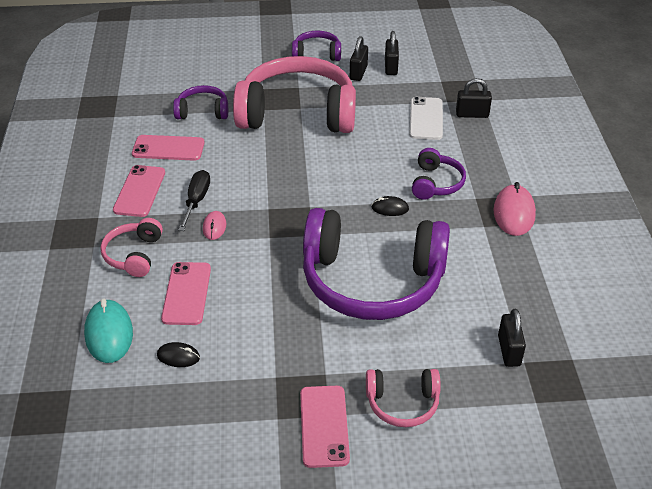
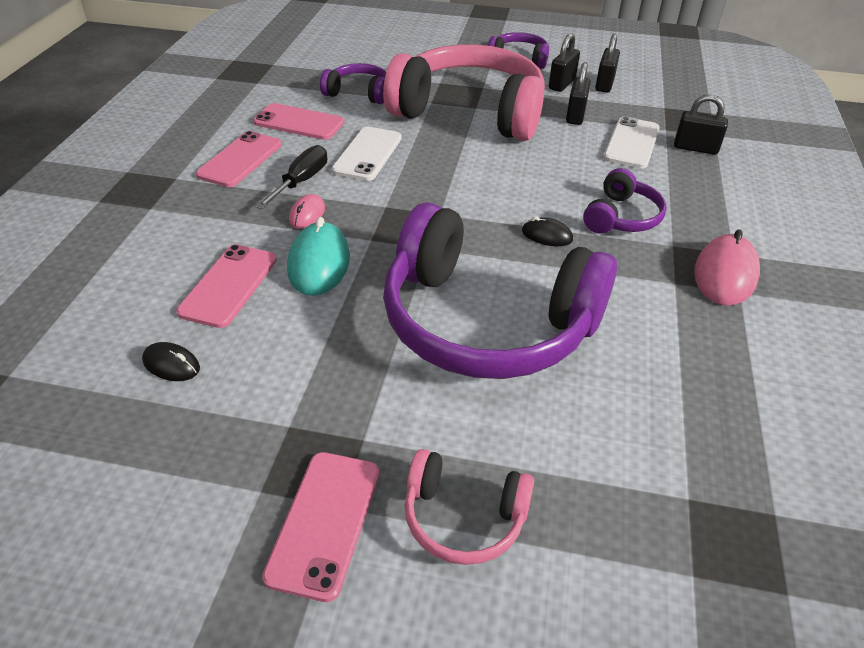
camera: 15 degrees right, 0 degrees up
turquoise mouse [84,298,133,363] -> turquoise mouse moved to [287,217,350,296]
pink headphones [100,218,163,277] -> none
black padlock [498,309,526,367] -> black padlock moved to [566,62,591,125]
none -> white phone [332,127,402,181]

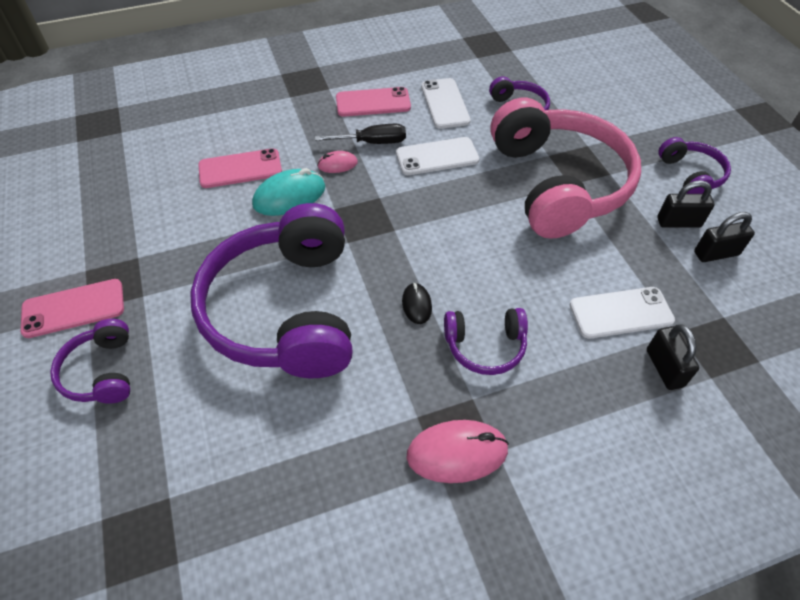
camera: 60 degrees right, 10 degrees up
black mouse [142,342,200,381] -> none
pink phone [253,103,344,140] -> white phone [421,78,471,129]
pink headphones [405,449,534,565] -> purple headphones [50,319,130,404]
black padlock [566,62,591,125] -> none

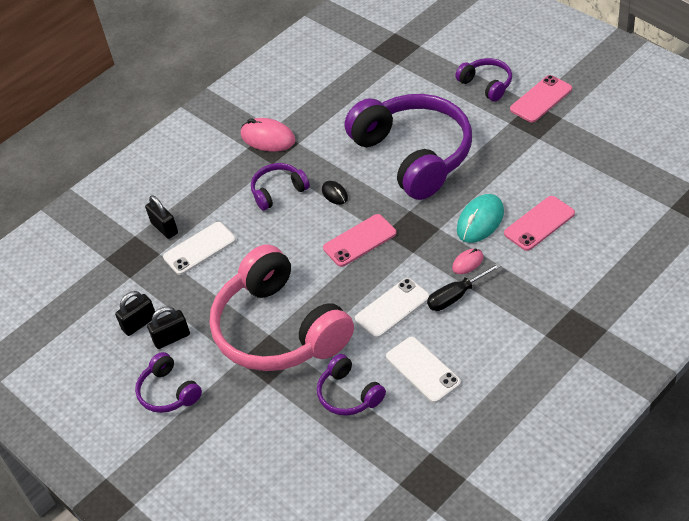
camera: 160 degrees right, 5 degrees down
pink phone [336,87,411,117] -> pink phone moved to [323,214,396,267]
pink mouse [406,420,509,483] -> pink mouse turned 60 degrees clockwise [241,118,296,152]

